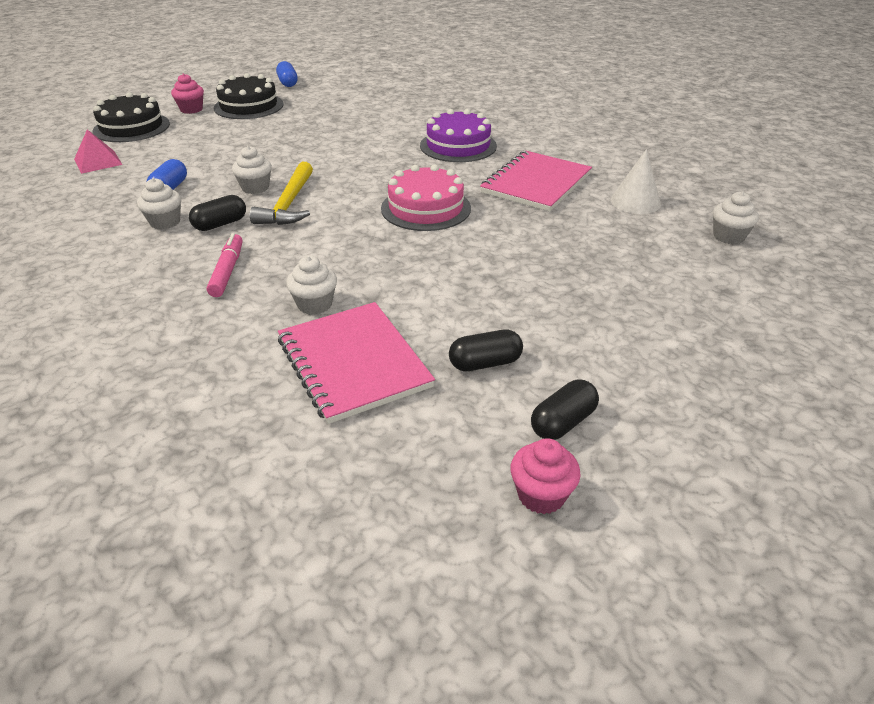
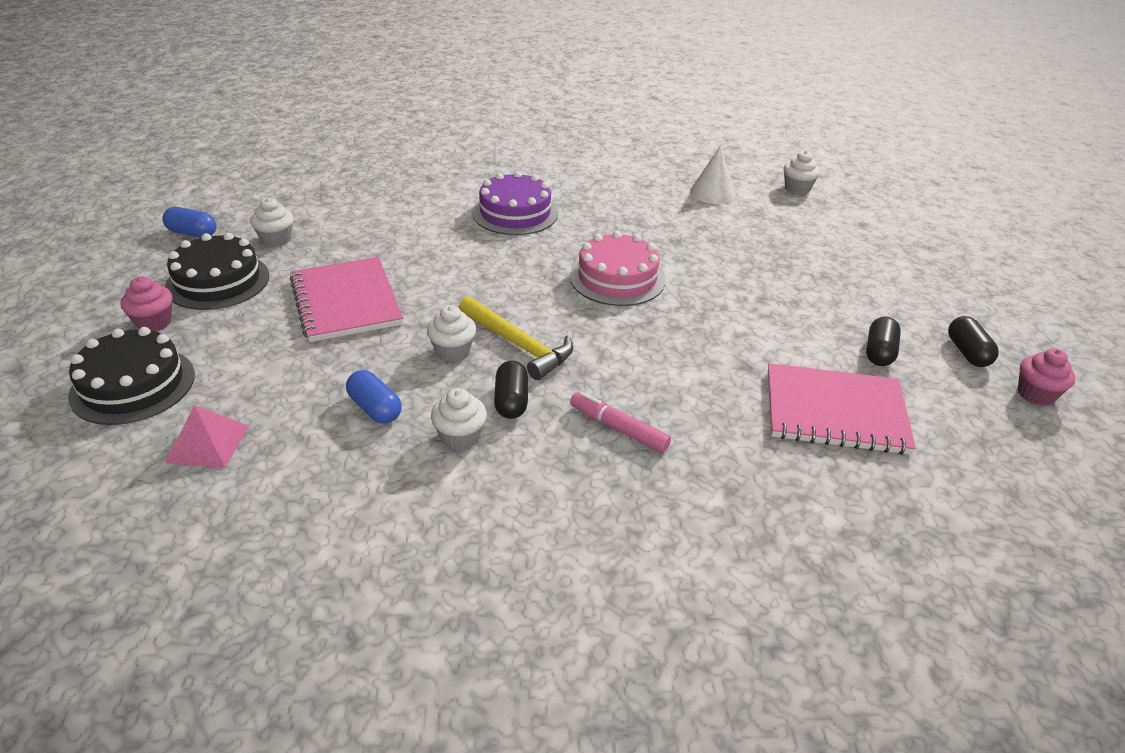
camera: 55 degrees left, 0 degrees up
white cupcake [286,256,337,315] -> white cupcake moved to [250,198,294,247]
pink notebook [480,150,592,212] -> pink notebook moved to [290,257,403,342]

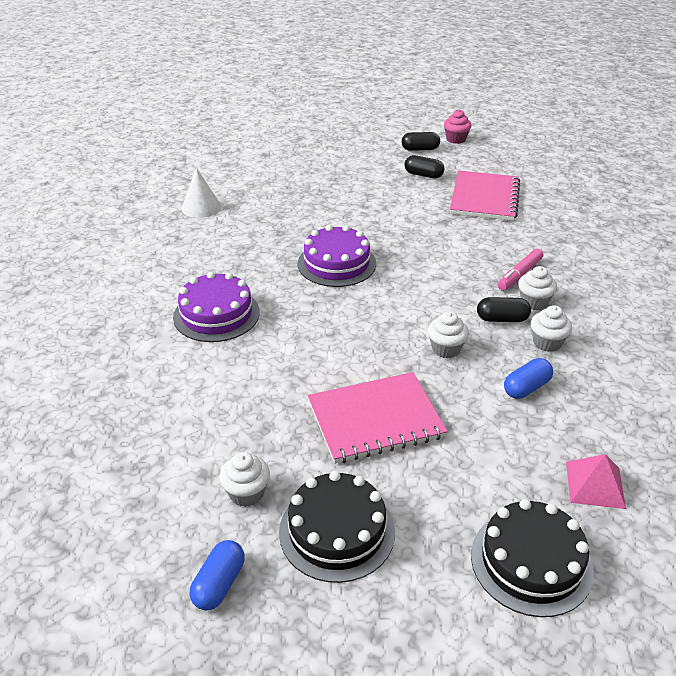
camera: 85 degrees left, 0 degrees up
pink cupcake [120,276,173,332] -> none
yellow hammer [459,296,573,380] -> none
pink cake [570,231,665,306] -> purple cake [298,225,376,287]
white cupcake [784,151,820,195] -> white cupcake moved to [518,266,557,310]

